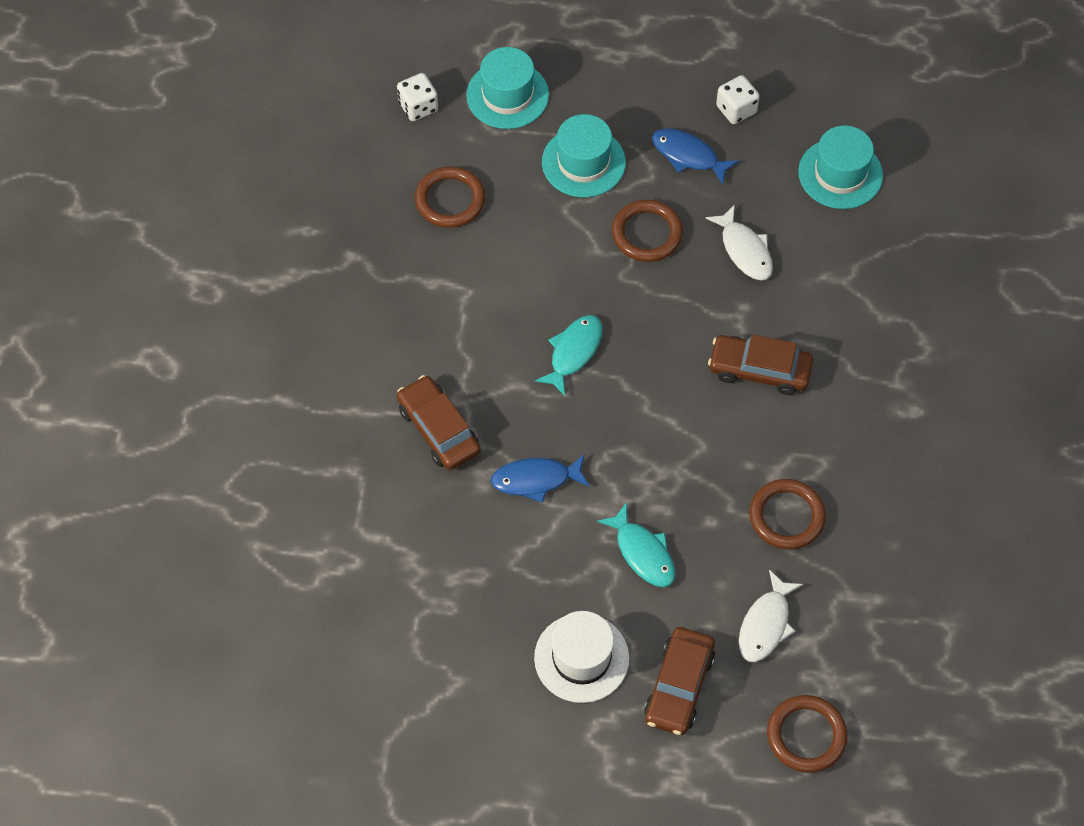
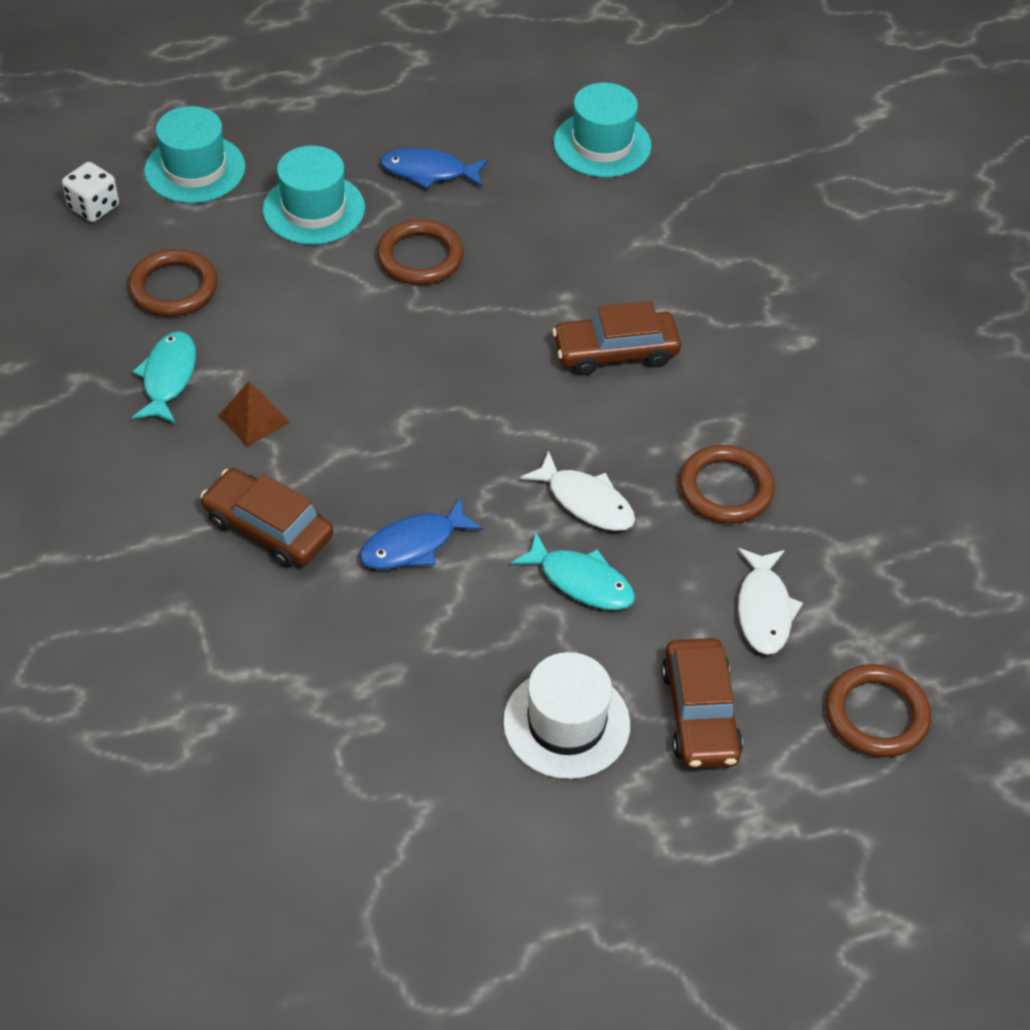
camera: 25 degrees left, 10 degrees down
turquoise fish [535,315,602,396] -> turquoise fish moved to [132,331,196,424]
white fish [705,204,773,281] -> white fish moved to [520,451,635,531]
white dice [716,75,760,124] -> none
none -> brown pyramid [218,381,290,447]

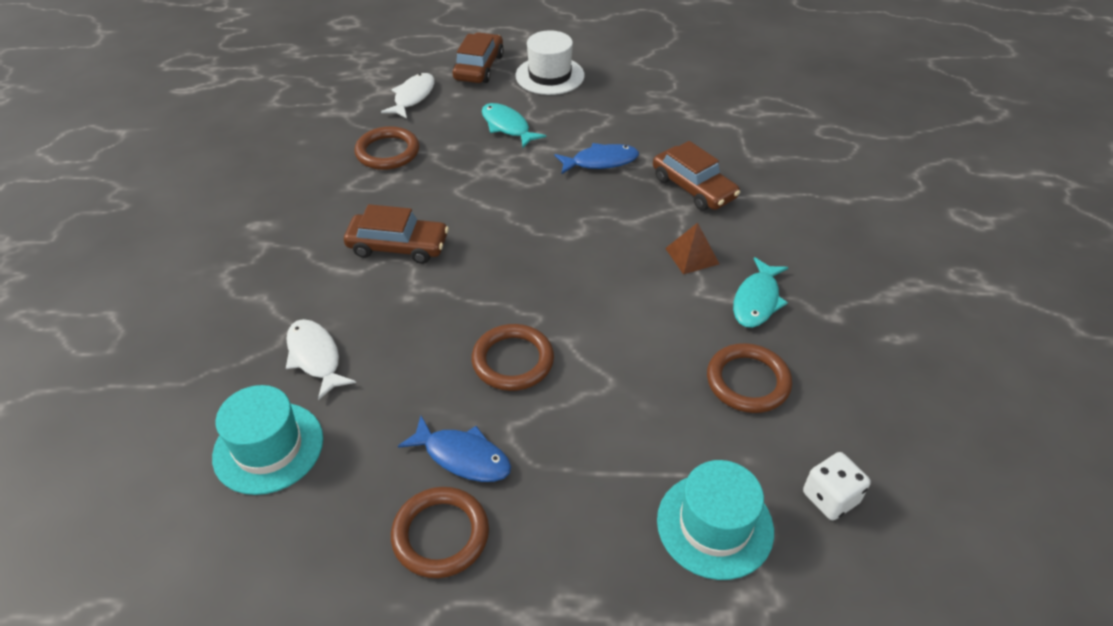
camera: 160 degrees left, 5 degrees down
turquoise hat [262,146,365,245] -> none
white fish [520,451,635,531] -> white fish moved to [286,319,356,400]
brown ring [826,664,931,757] -> brown ring moved to [391,487,489,578]

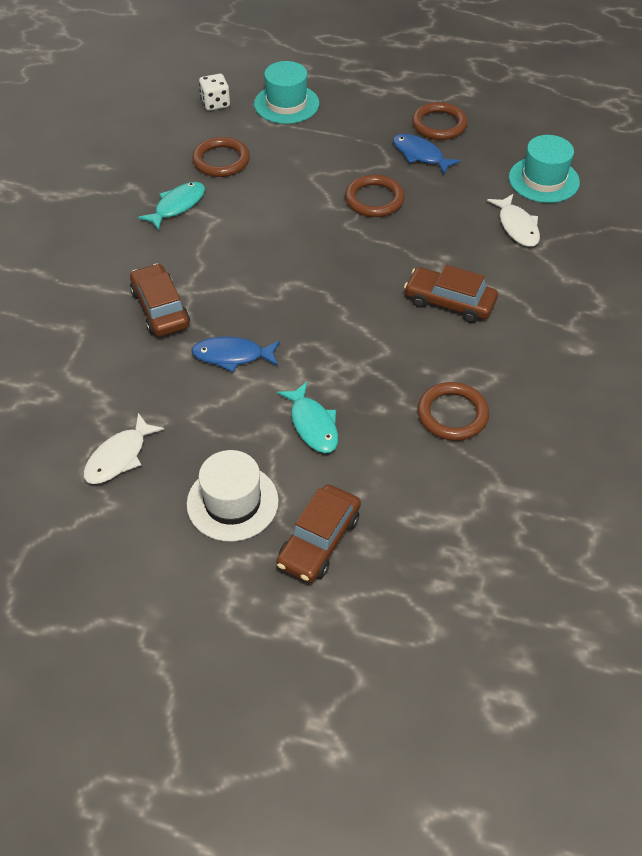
camera: 165 degrees left, 5 degrees up
white fish [381,73,435,119] -> white fish moved to [83,413,164,484]
brown pyramid [665,223,719,274] -> none

